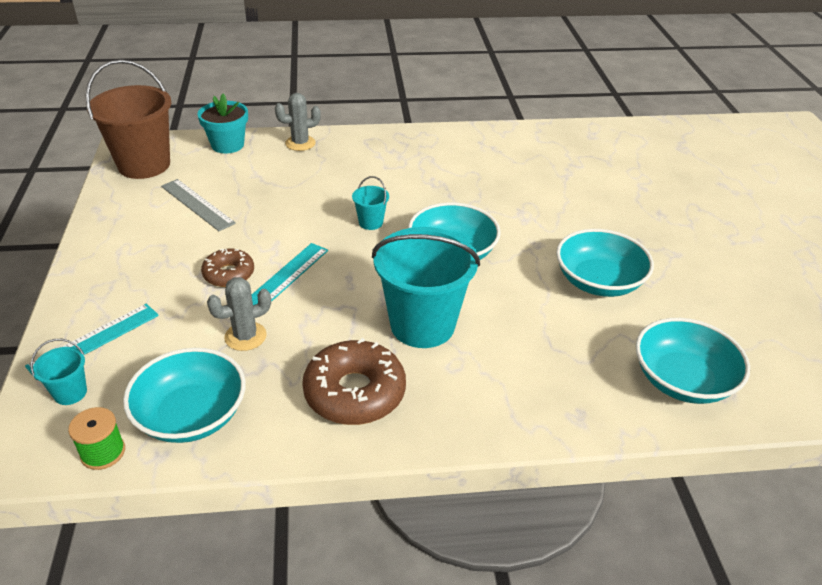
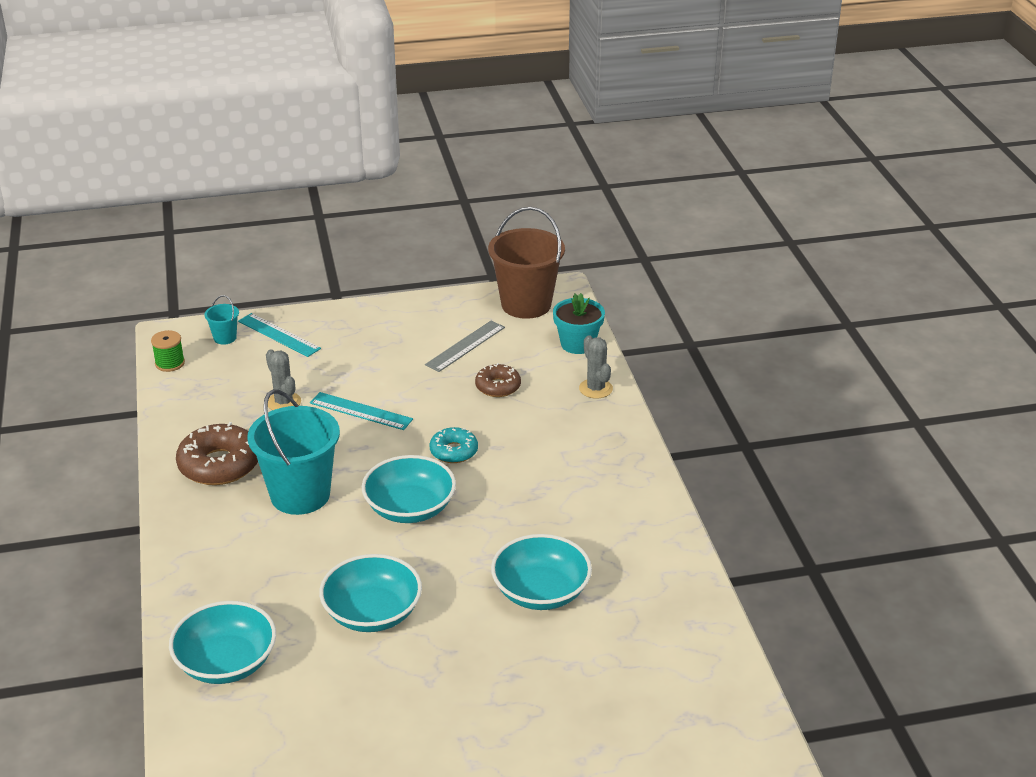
camera: 85 degrees right, 5 degrees down
turquoise bowl [123,348,246,443] -> turquoise bowl moved to [491,534,592,610]
brown donut [201,248,254,287] -> brown donut moved to [475,363,521,397]
turquoise bucket [352,176,389,230] -> turquoise donut [430,427,478,463]

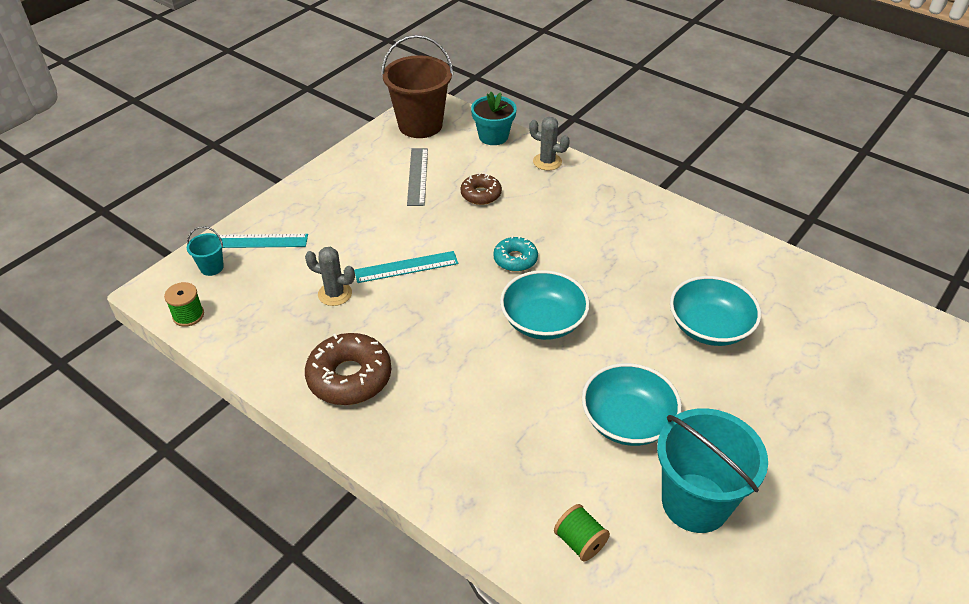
camera: 40 degrees left, 10 degrees up
turquoise bowl [169,601,276,684] -> green spool [554,504,610,561]
turquoise bucket [247,390,340,515] -> turquoise bucket moved to [657,408,768,533]

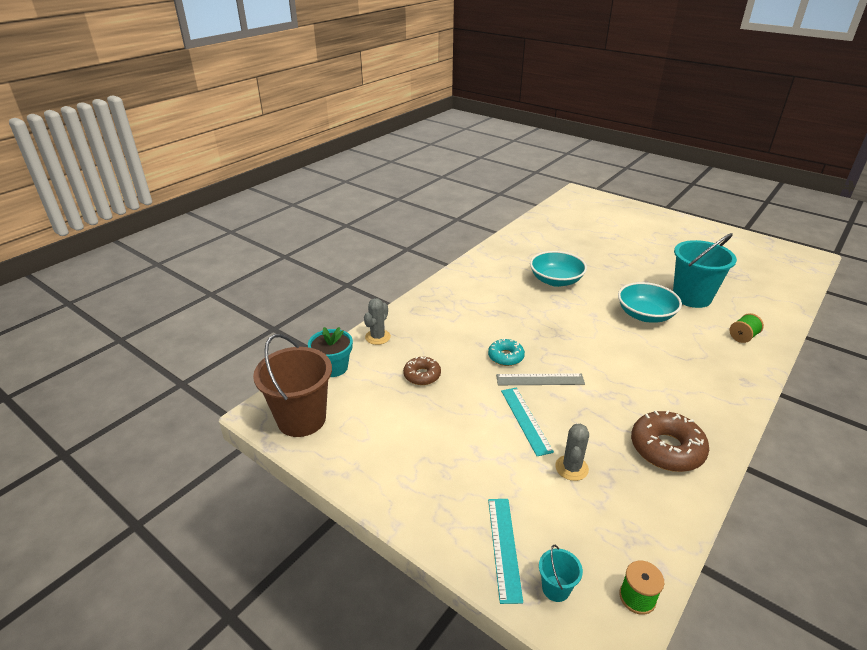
camera: 90 degrees left, 10 degrees down
grey ruler [407,148,428,206] -> grey ruler moved to [496,373,585,385]
turquoise bowl [500,270,590,340] -> none

